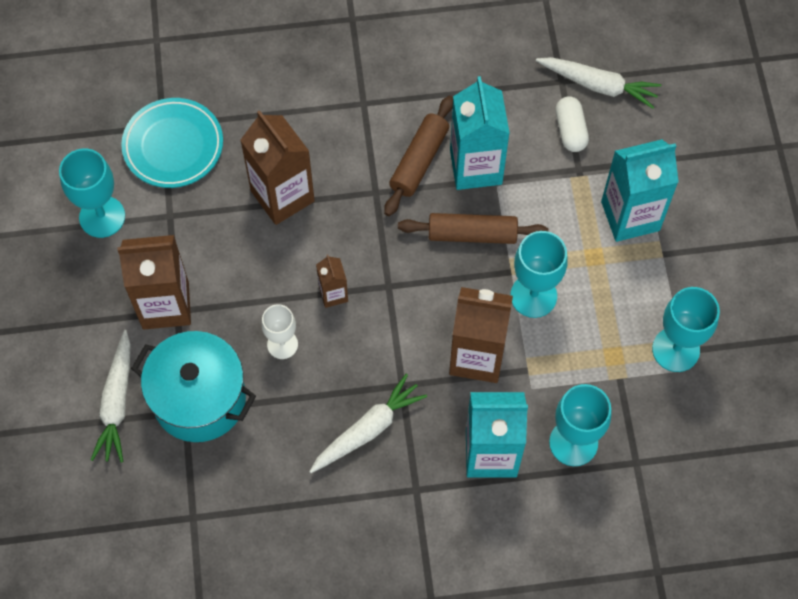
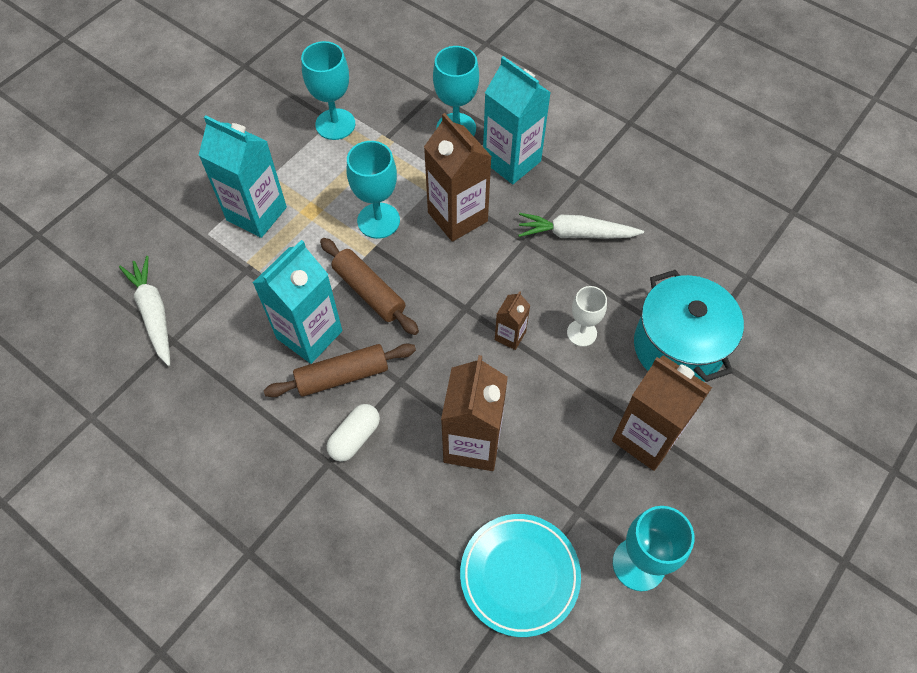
camera: 135 degrees left, 5 degrees down
white carrot [91,330,131,463] -> none
white capsule [555,96,589,152] -> white capsule moved to [327,404,380,462]

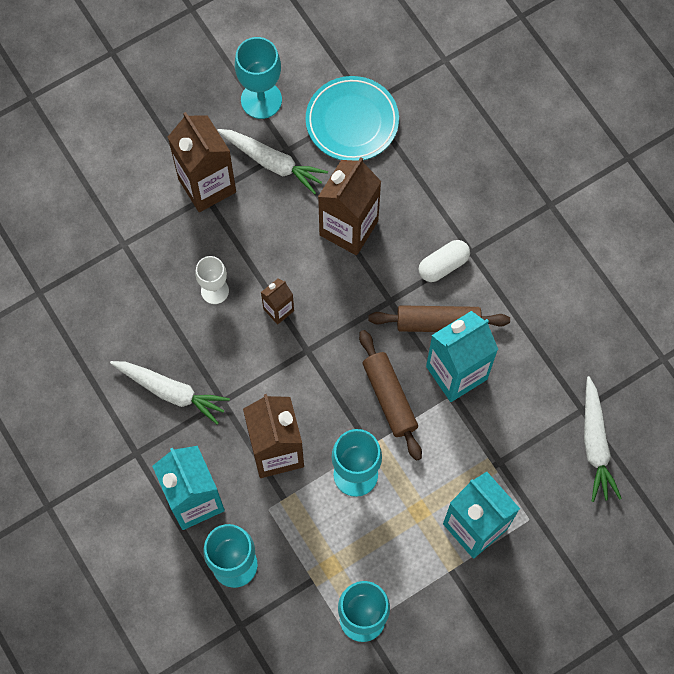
camera: 160 degrees left, 10 degrees up
turquoise pot [634,270,744,382] -> none
none -> white carrot [217,129,328,195]

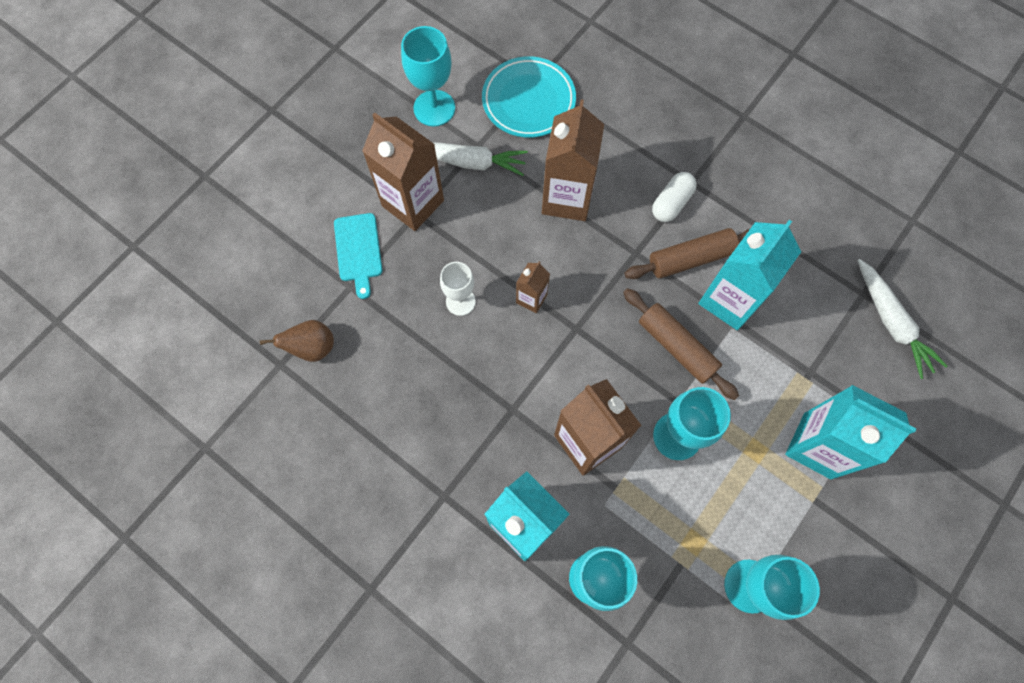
camera: 20 degrees left, 0 degrees up
white carrot [110,361,230,425] -> none
none -> brown pear [260,320,334,362]
none -> turquoise cutting board [334,213,382,299]

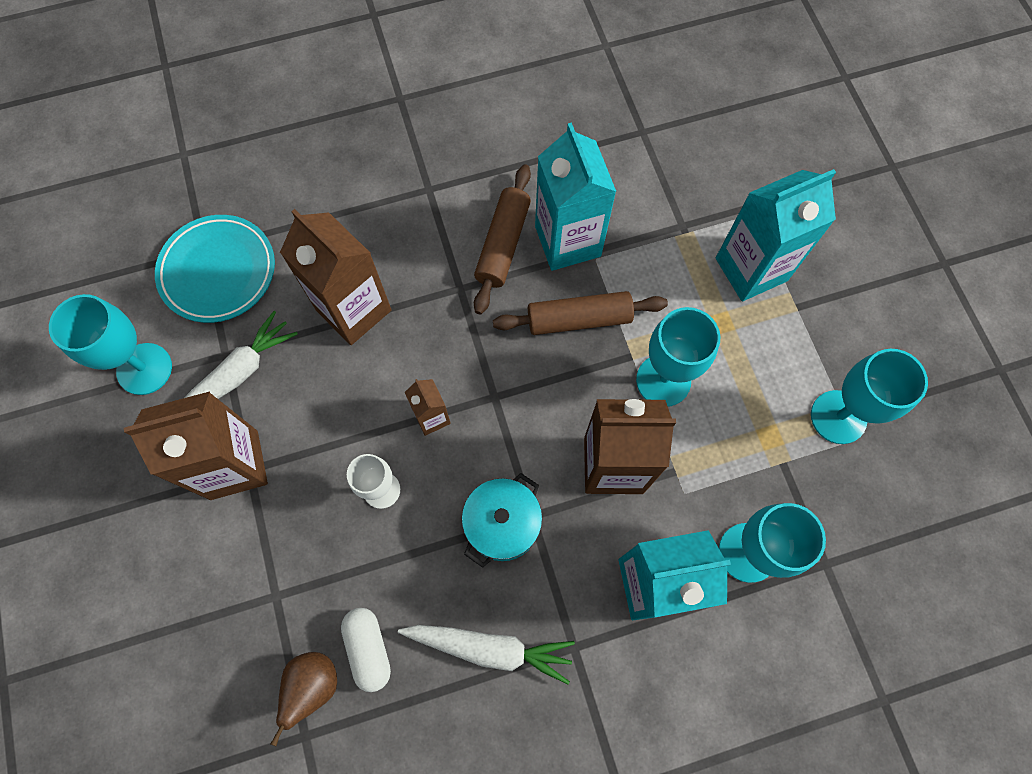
camera: 55 degrees left, 0 degrees up
turquoise cutting board [334,213,382,299] -> none
white capsule [652,172,697,222] -> white capsule moved to [341,608,391,692]
white carrot [857,259,947,379] -> white carrot moved to [398,625,575,684]
none -> turquoise pot [462,473,542,568]

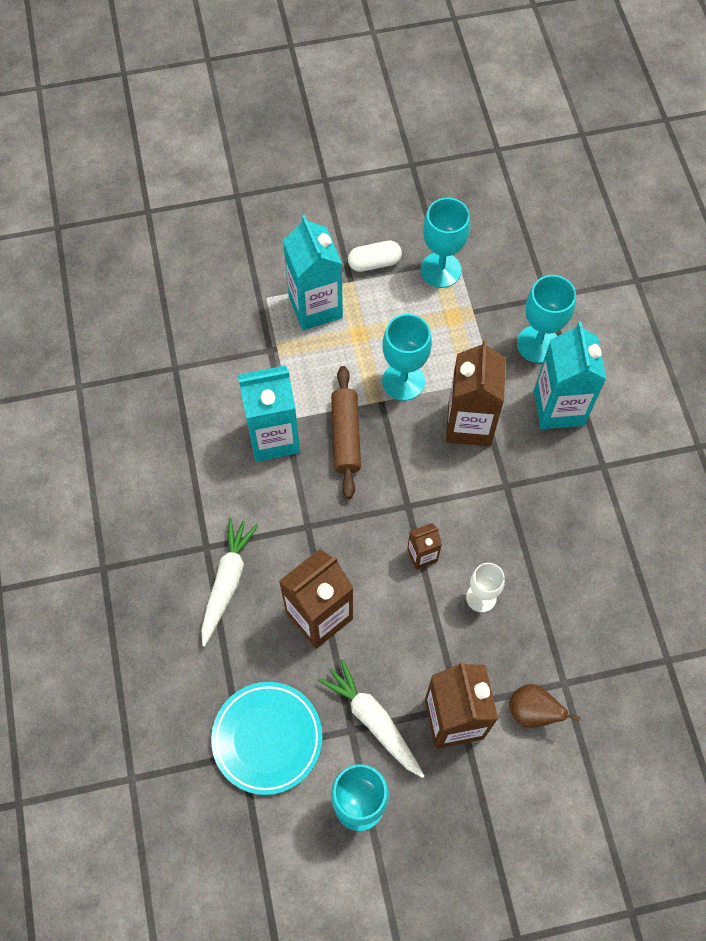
camera: 85 degrees left, 5 degrees down
brown pear [271,652,337,746] -> brown pear moved to [509,684,580,728]
white capsule [341,608,391,692] -> white capsule moved to [348,241,402,272]
white carrot [398,625,575,684] -> white carrot moved to [201,518,258,647]
turquoise pot [462,473,542,568] -> none
brown rolling pin [474,164,531,314] -> none

